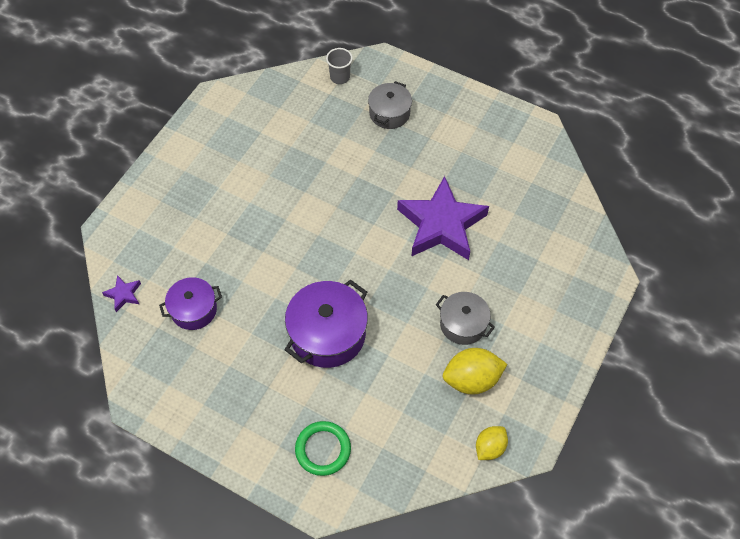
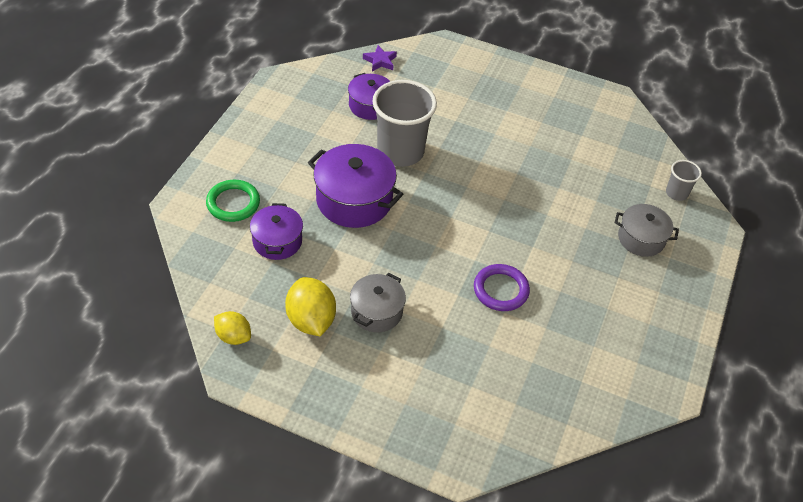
camera: 80 degrees right, 10 degrees down
purple star [397,176,489,260] -> purple ring [474,264,530,311]
none -> purple pot [250,203,303,260]
none -> grey cup [372,80,437,167]

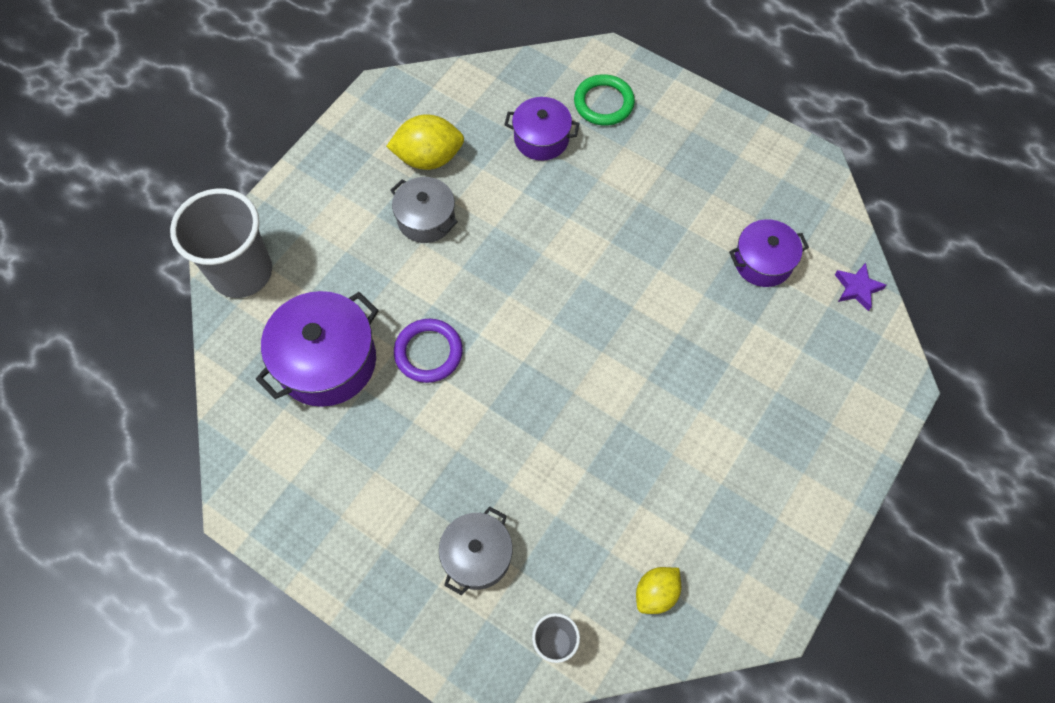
camera: 105 degrees right, 15 degrees up
yellow lemon [214,311,251,345] -> yellow lemon moved to [636,567,681,614]
purple pot [308,144,403,228] -> purple pot moved to [256,291,379,407]
grey cup [372,80,437,167] -> grey cup moved to [170,188,272,298]

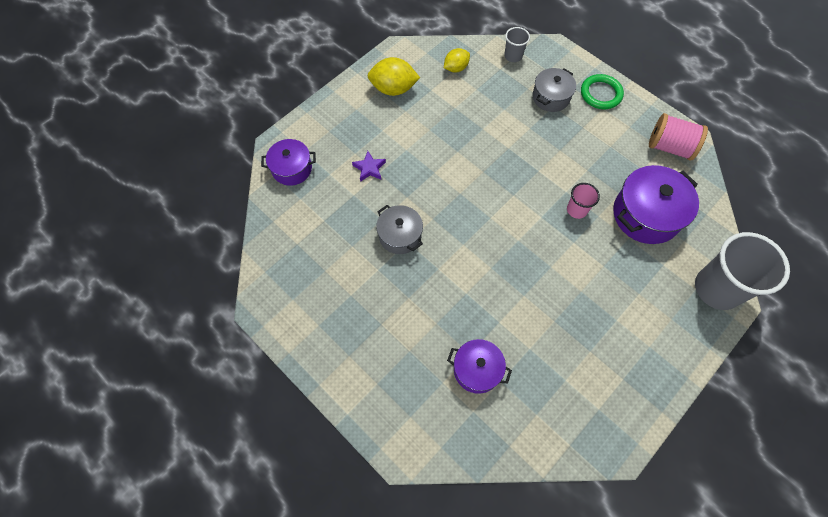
camera: 170 degrees left, 0 degrees up
yellow lemon [386,114,464,170] -> yellow lemon moved to [368,57,420,96]
grey pot [390,177,458,243] -> grey pot moved to [376,205,423,254]
purple ring [394,319,463,383] -> pink cup [567,183,600,219]
green ring [574,74,635,126] -> green ring moved to [581,74,624,109]
purple pot [729,219,809,287] -> purple pot moved to [261,139,316,186]
purple star [835,263,887,311] -> purple star moved to [352,151,386,182]
none -> pink spool [649,113,708,161]

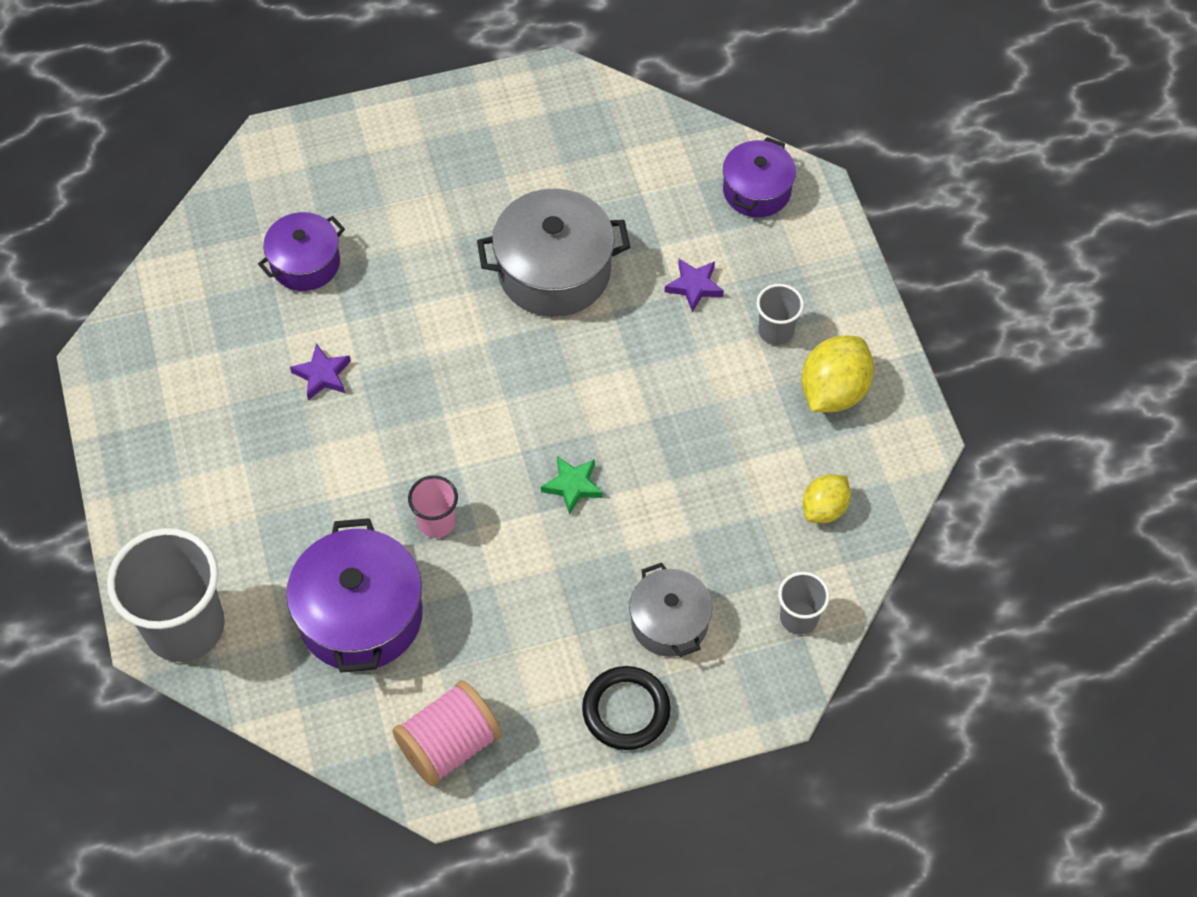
camera: 120 degrees right, 5 degrees down
grey pot [376,205,423,254] -> grey pot [477,188,630,317], size x1.61
yellow lemon [444,48,470,72] -> yellow lemon turned 45 degrees clockwise [803,474,851,523]
green ring [581,74,624,109] -> black ring [582,666,671,750]
none -> purple star [290,343,351,400]
none -> green star [541,456,603,515]
none -> grey cup [756,284,804,345]

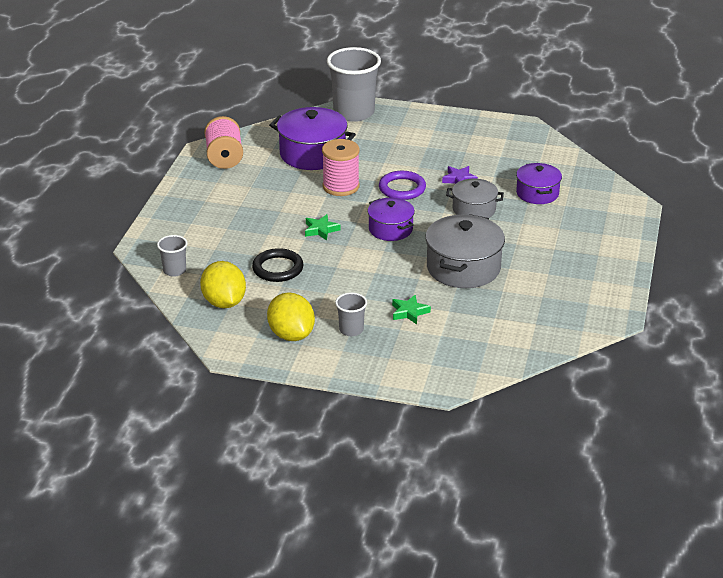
camera: 120 degrees right, 25 degrees down
pink cup [408,475,458,538] -> pink spool [322,139,360,196]
black ring [582,666,671,750] -> black ring moved to [252,248,304,282]
grey pot [629,563,713,657] -> grey pot moved to [446,178,504,218]
purple star [665,259,724,312] -> green star [392,295,431,324]
purple pot [723,137,796,217] -> purple pot moved to [367,198,415,241]
yellow lemon [803,474,851,523] -> yellow lemon [200,261,246,308], size x1.59
none -> purple ring [379,171,426,200]

